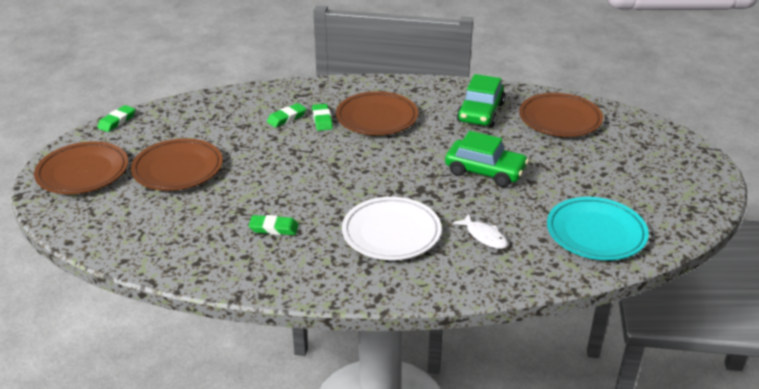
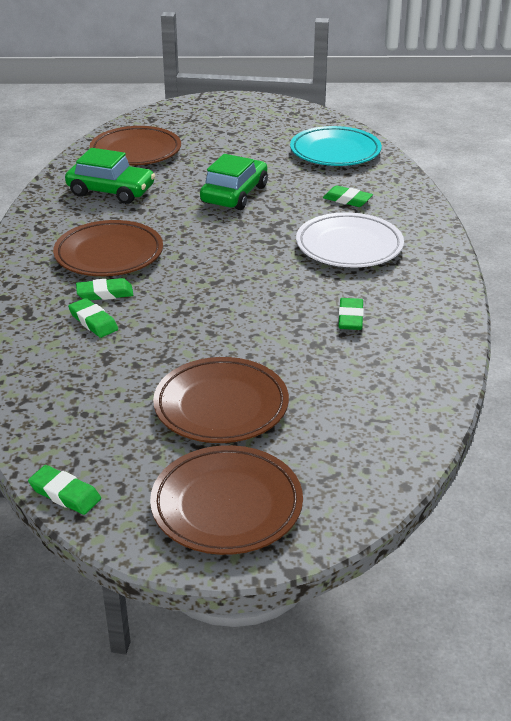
camera: 90 degrees left, 0 degrees up
white fish [453,214,508,249] -> green eraser [323,185,373,207]

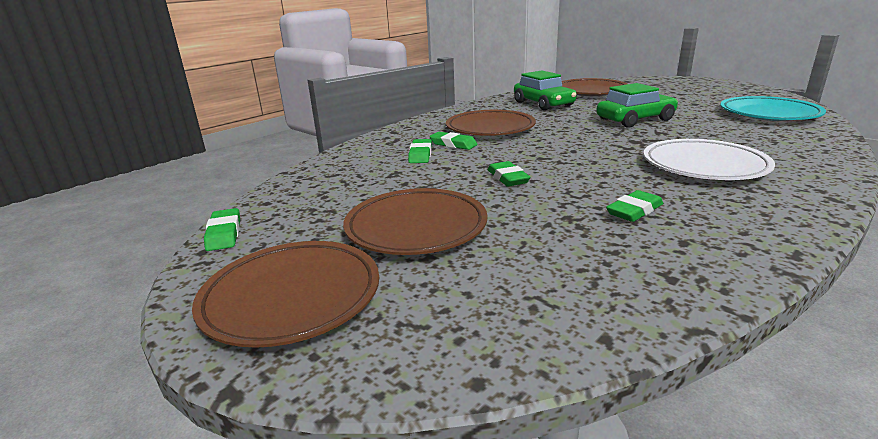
camera: 45 degrees right, 10 degrees down
green eraser [323,185,373,207] -> green eraser moved to [488,161,531,186]

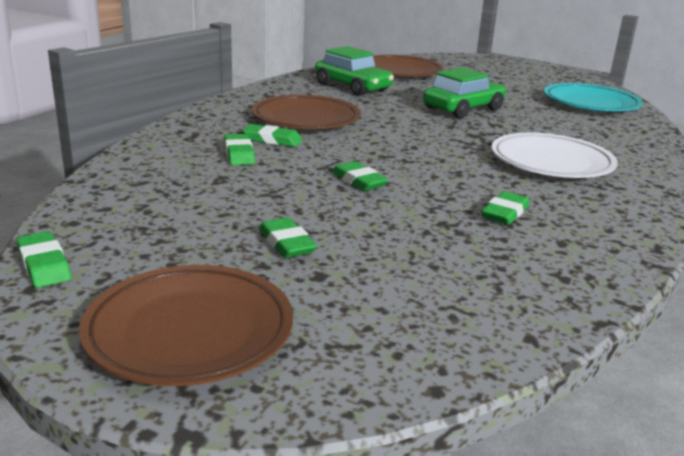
camera: 20 degrees left, 0 degrees up
brown plate [343,188,488,255] -> green eraser [259,218,317,258]

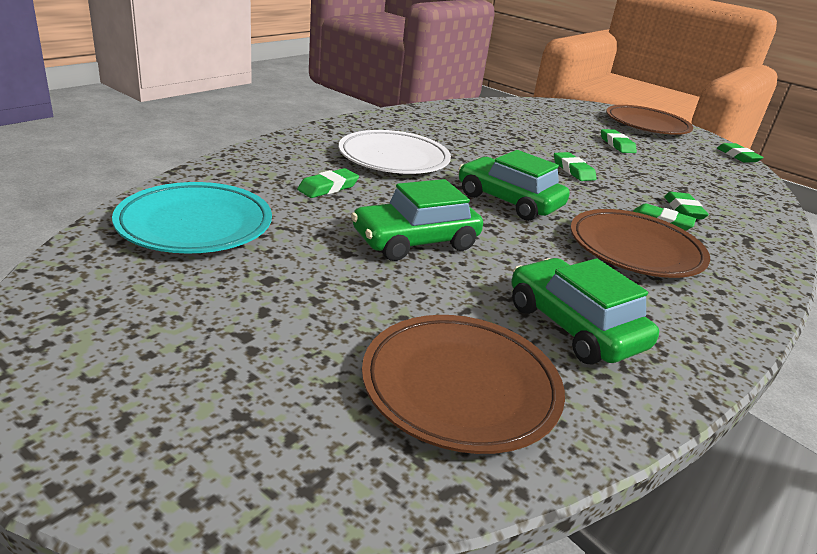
camera: 170 degrees left, 5 degrees up
green eraser [481,191,530,225] -> green eraser moved to [297,168,359,198]
none -> green car [459,150,570,221]

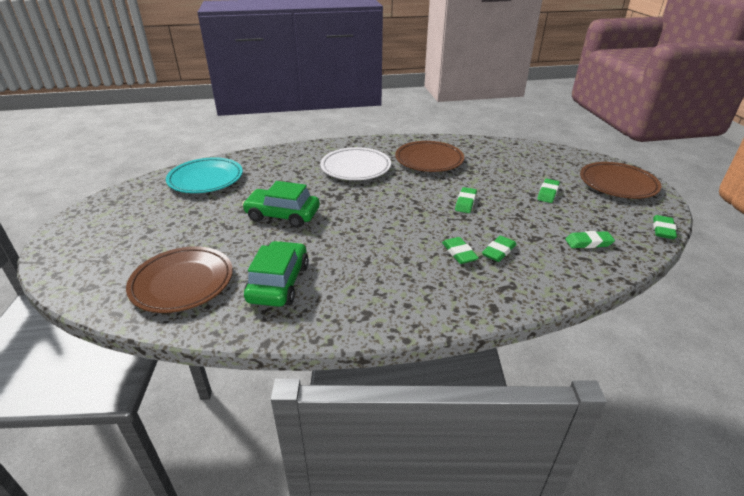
camera: 45 degrees right, 5 degrees up
green eraser [297,168,359,198] -> green eraser moved to [565,231,615,248]
green car [459,150,570,221] -> none
brown plate [570,209,710,278] -> brown plate moved to [395,141,464,172]

